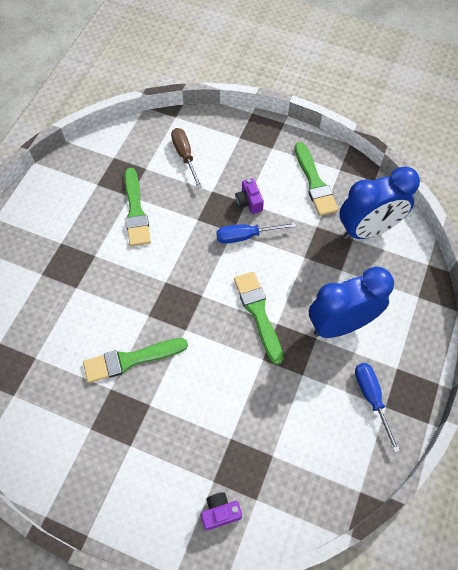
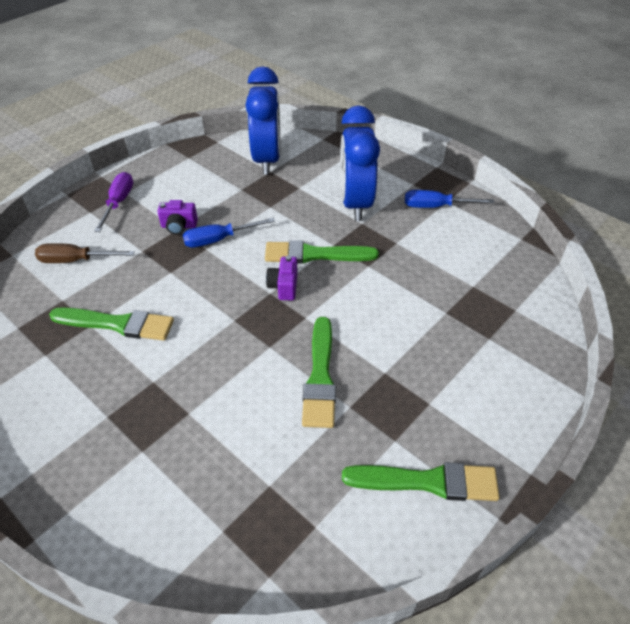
camera: 70 degrees left, 15 degrees down
purple camera [201,492,242,531] -> purple camera moved to [266,255,298,300]
blue screwdriver [216,222,296,244] -> blue screwdriver turned 60 degrees clockwise [183,218,275,248]
green brush [295,142,338,216] -> green brush moved to [342,462,500,501]
none -> purple screwdriver [94,172,133,232]

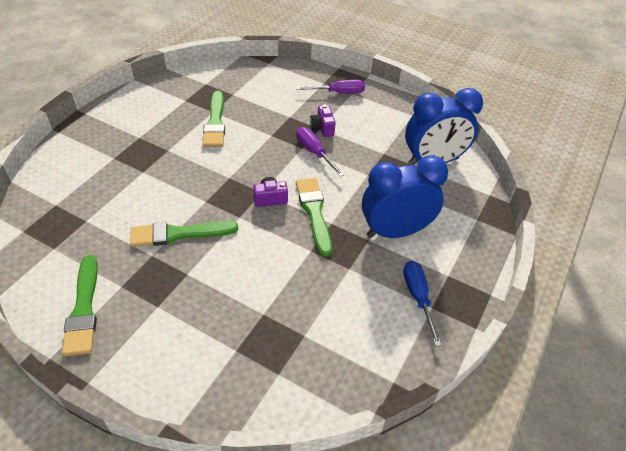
camera: 75 degrees right, 0 degrees up
brown screwdriver [35,243,135,263] -> none
blue screwdriver [183,218,275,248] -> purple screwdriver [296,127,344,177]

